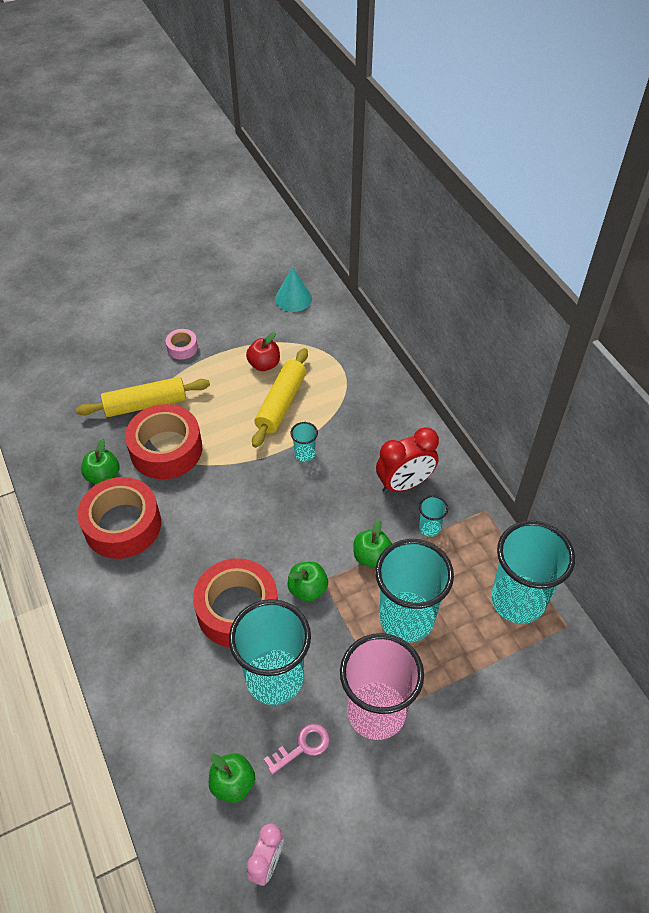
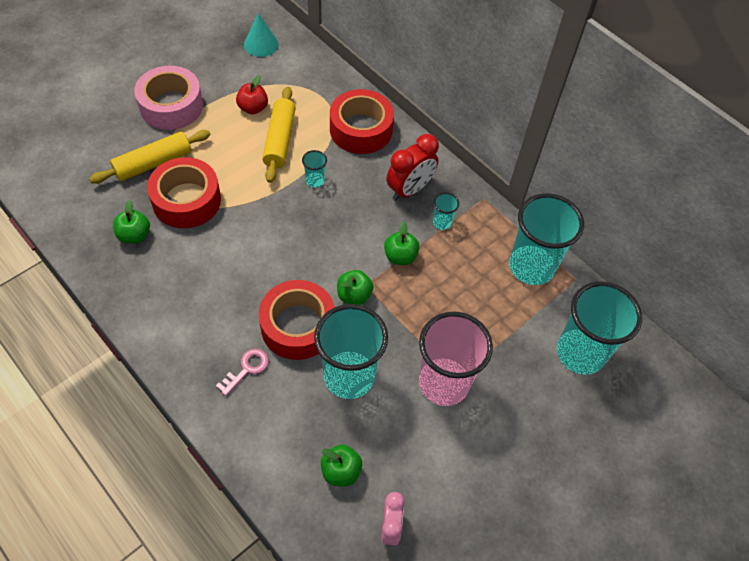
camera: 20 degrees left, 5 degrees up
red tape [78,477,161,559] -> red tape moved to [330,89,394,154]
pink tape [166,329,198,359] -> pink tape [134,66,203,130], size x2.16
pink key [264,723,330,774] -> pink key moved to [216,349,269,396]
turquoise cup [375,539,454,642] -> turquoise cup moved to [557,281,642,374]

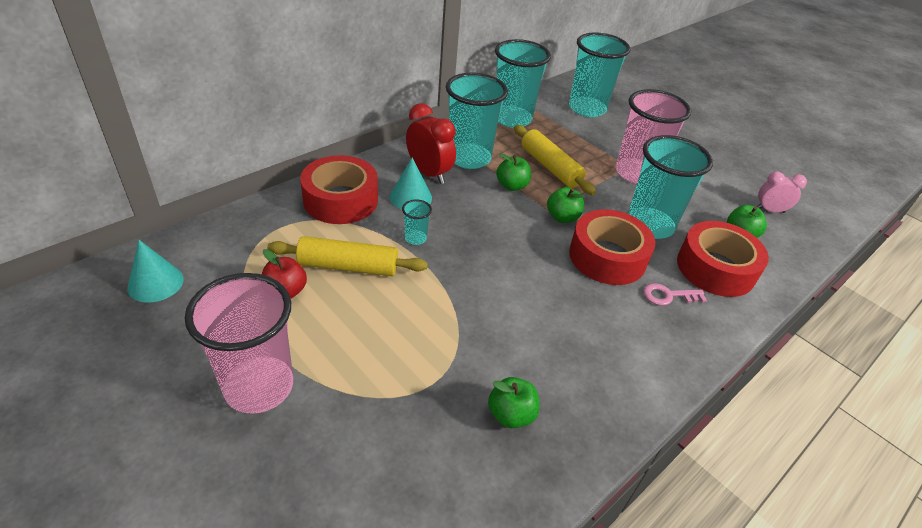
camera: 90 degrees left, 15 degrees down
yellow rolling pin [89,130,211,184] -> yellow rolling pin moved to [514,125,596,195]
pink tape [134,66,203,130] -> pink cup [185,273,293,414]
red tape [147,157,221,228] -> red tape moved to [677,221,769,297]
pink key [216,349,269,396] -> pink key turned 45 degrees counterclockwise [643,283,707,306]
turquoise cup [433,192,459,230] -> turquoise cup [446,73,508,169], size x2.37
none -> turquoise cone [390,157,432,209]

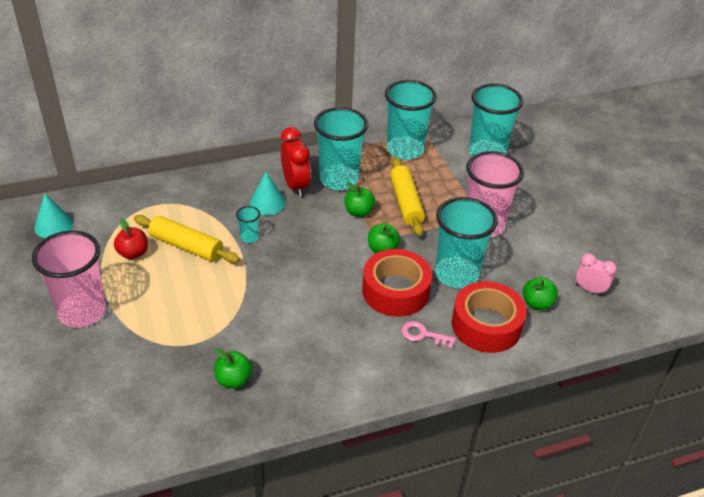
camera: 25 degrees right, 0 degrees up
red tape [300,155,378,224] -> none

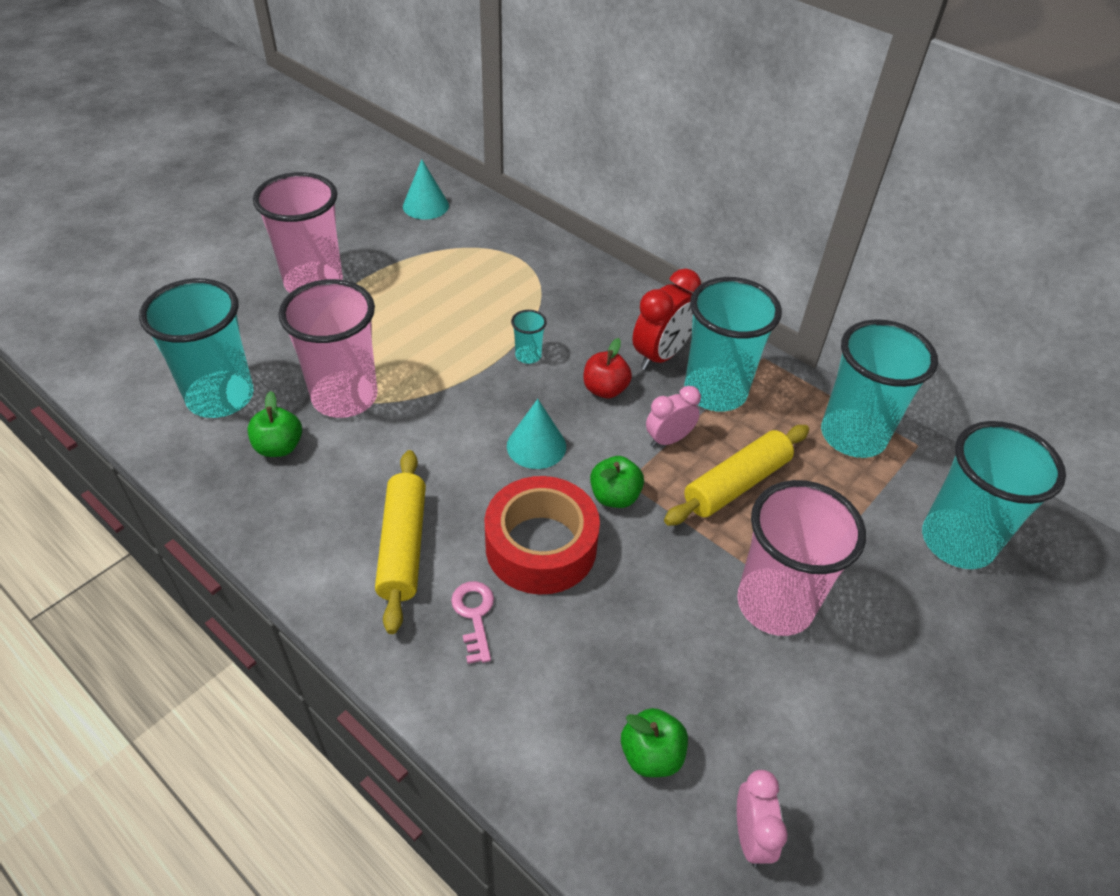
camera: 60 degrees right, 5 degrees up
red apple [114,219,148,259] -> red apple moved to [583,338,632,398]
yellow rolling pin [134,215,240,263] -> yellow rolling pin moved to [375,450,426,634]
turquoise cone [250,172,286,215] -> turquoise cone moved to [507,399,566,469]
green apple [344,182,375,217] -> pink clock [646,386,701,447]
turquoise cup [435,197,498,288] -> turquoise cup moved to [139,278,254,418]
red tape [452,281,527,353] -> none
none -> pink cup [278,279,378,418]

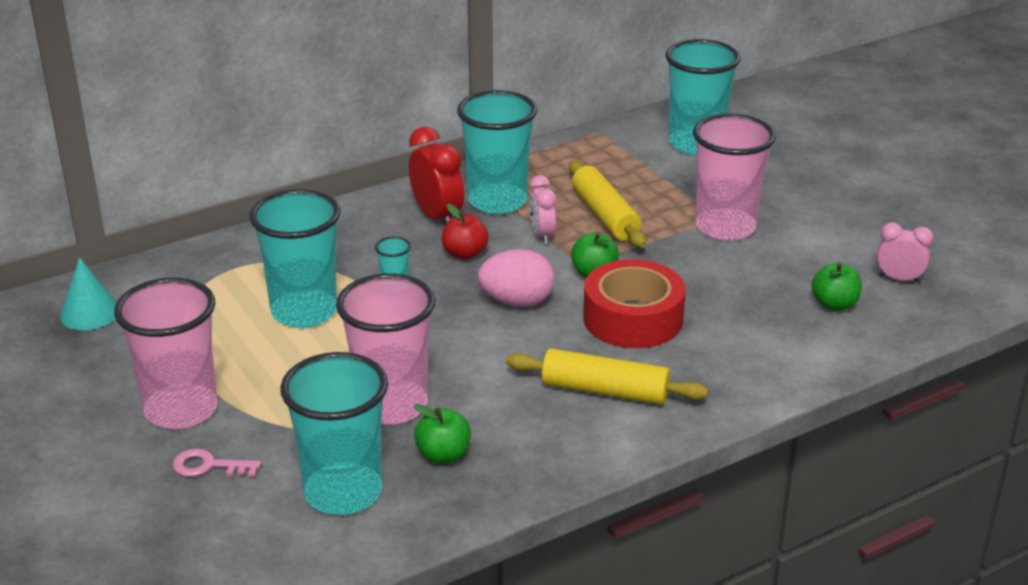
camera: 70 degrees left, 15 degrees down
pink key [451,581,494,664] -> pink key moved to [172,448,261,478]
turquoise cone [507,399,566,469] -> pink egg [478,249,555,307]
turquoise cup [821,319,938,458] -> turquoise cup moved to [249,189,340,328]

